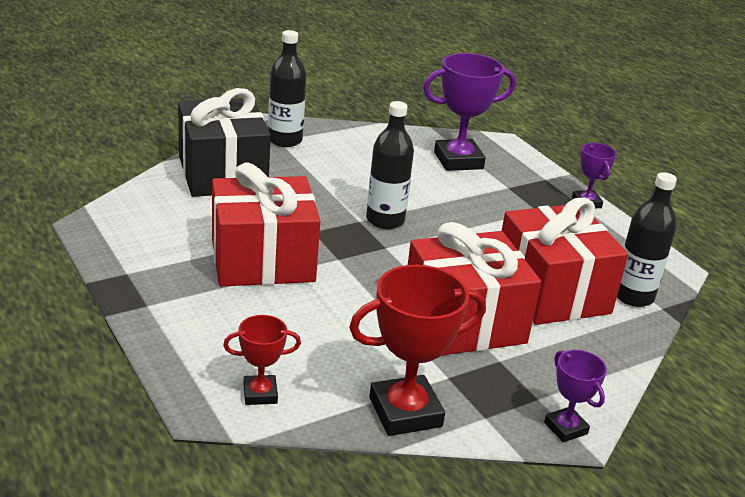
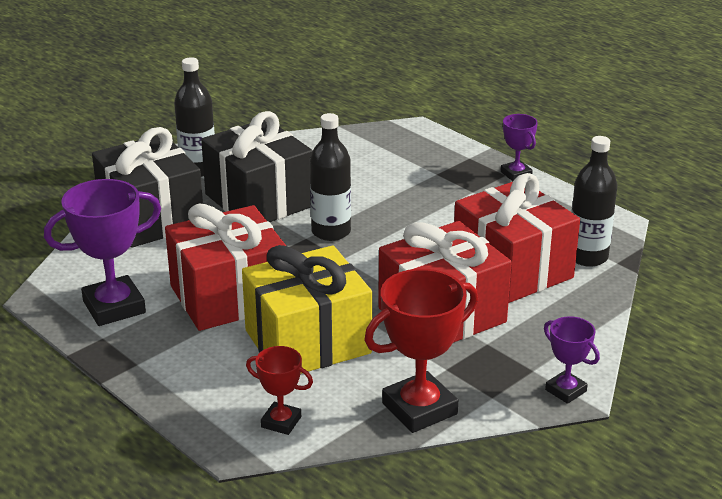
camera: 10 degrees left, 0 degrees up
red trophy [223,315,301,405] -> red trophy turned 45 degrees clockwise [246,346,313,435]
purple trophy [423,53,516,171] -> purple trophy moved to [44,179,161,326]
none -> black gift [201,111,313,222]
none -> yellow gift [242,245,372,374]

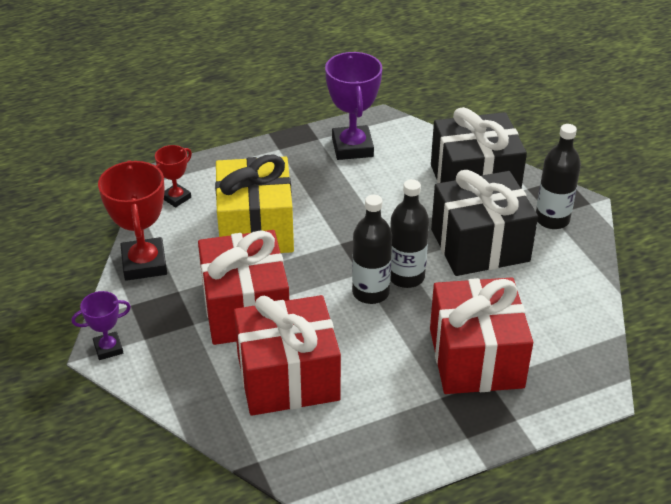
camera: 110 degrees right, 10 degrees up
red gift [165,204,286,331] -> red gift moved to [430,277,533,394]
purple trophy [501,114,538,181] -> none
black bottle [571,136,617,267] -> black bottle moved to [352,195,392,304]

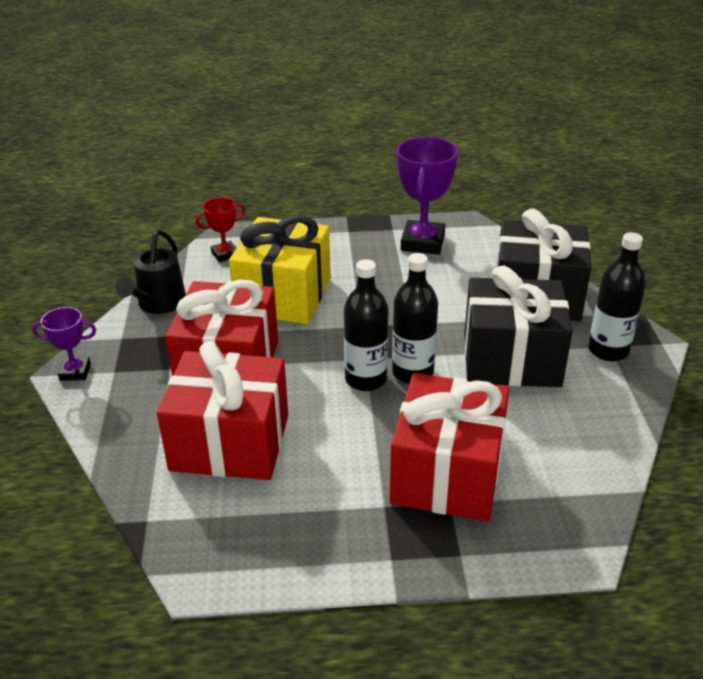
camera: 20 degrees right, 5 degrees down
red trophy [98,160,167,281] -> black watering can [116,230,186,314]

